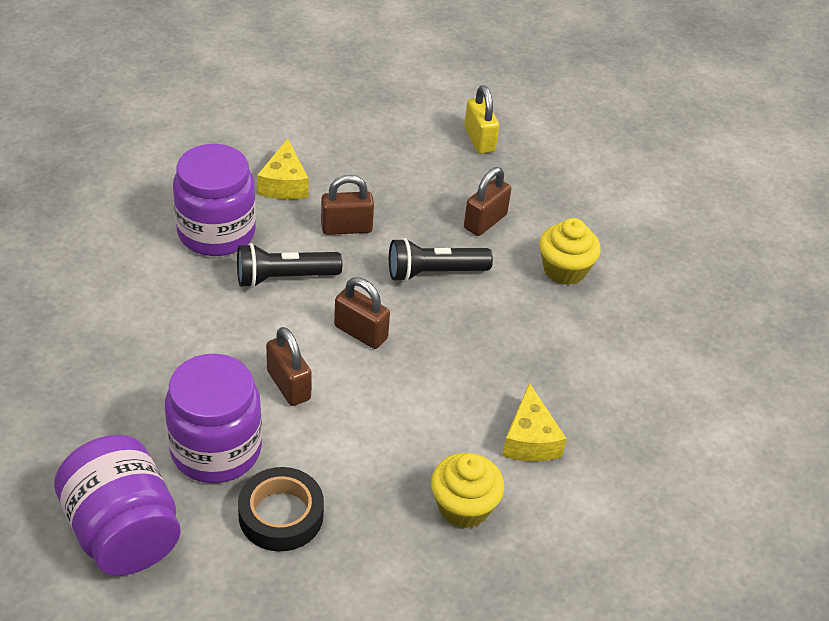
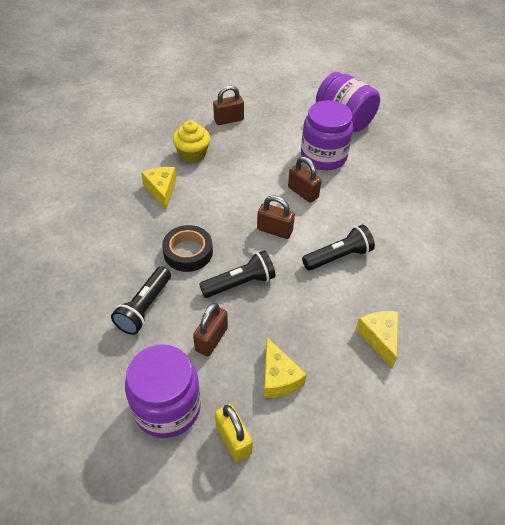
camera: 170 degrees right, 5 degrees up
purple jar [173,144,256,256] -> purple jar moved to [125,344,201,438]
black tape [238,467,324,551] -> black tape moved to [162,225,213,272]
brown padlock [321,175,374,235] -> brown padlock moved to [213,85,244,125]
yellow cupcake [539,218,601,285] -> black flashlight [111,266,171,335]
none -> yellow cheese [264,338,307,398]

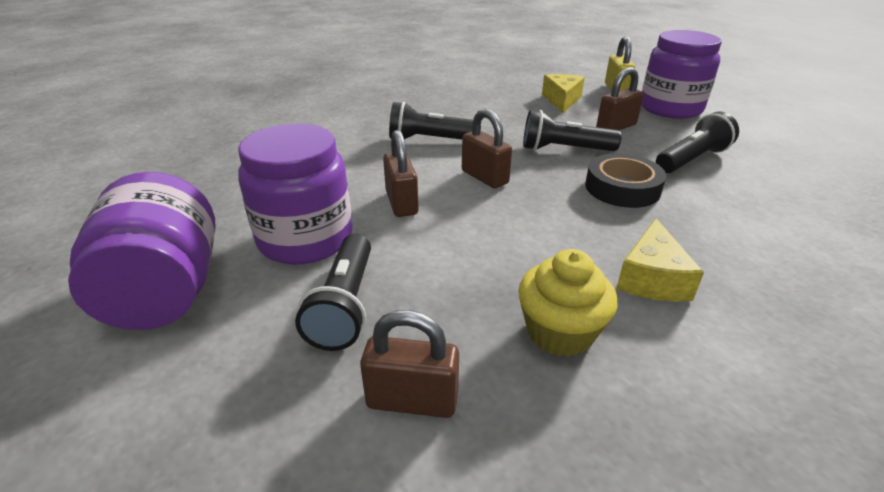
camera: 150 degrees left, 15 degrees down
yellow cheese [356,311,398,368] -> none
none -> black flashlight [295,234,371,351]

